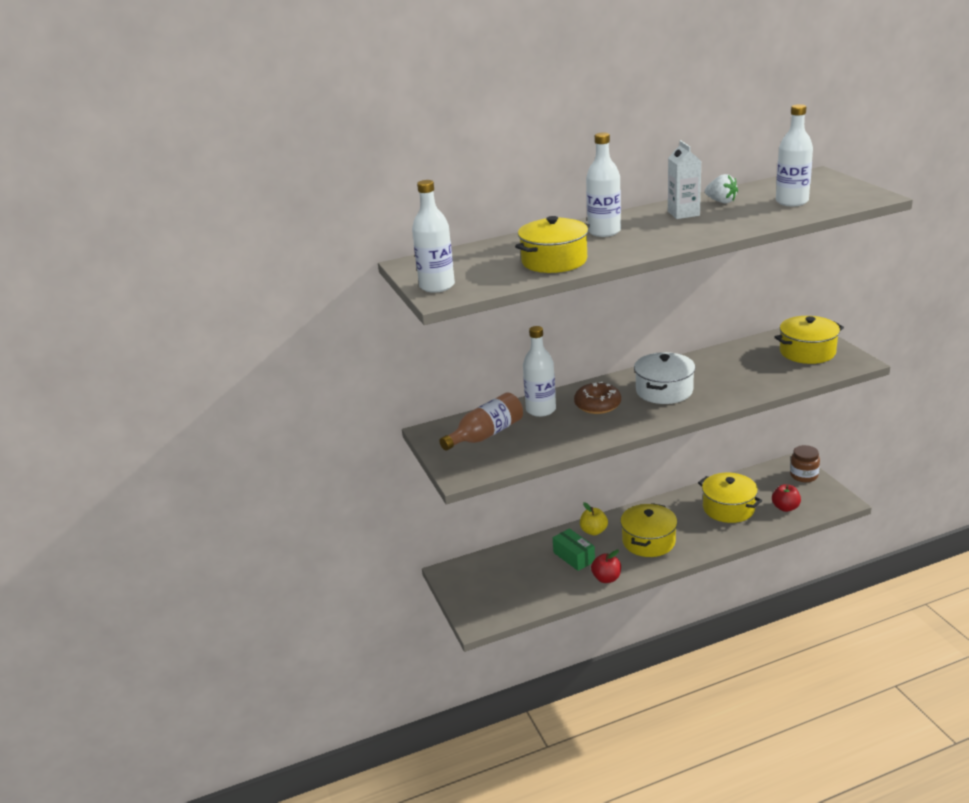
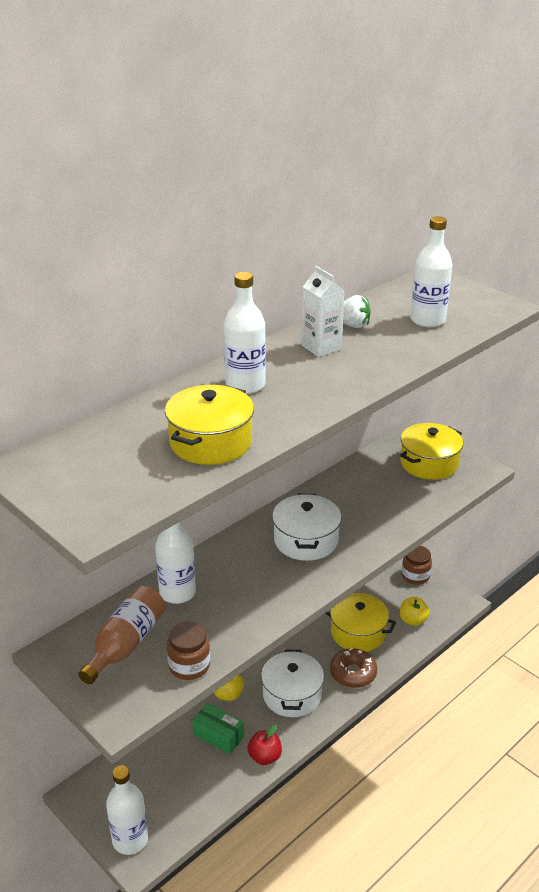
camera: 25 degrees left, 5 degrees up
white bottle [412,180,455,293] -> white bottle moved to [106,765,148,855]
brown donut [574,382,621,414] -> brown donut moved to [330,648,377,688]
yellow pot [620,503,677,557] -> white pot [261,649,324,717]
red apple [772,484,801,512] -> yellow apple [400,597,429,626]
none -> brown jar [167,621,210,680]

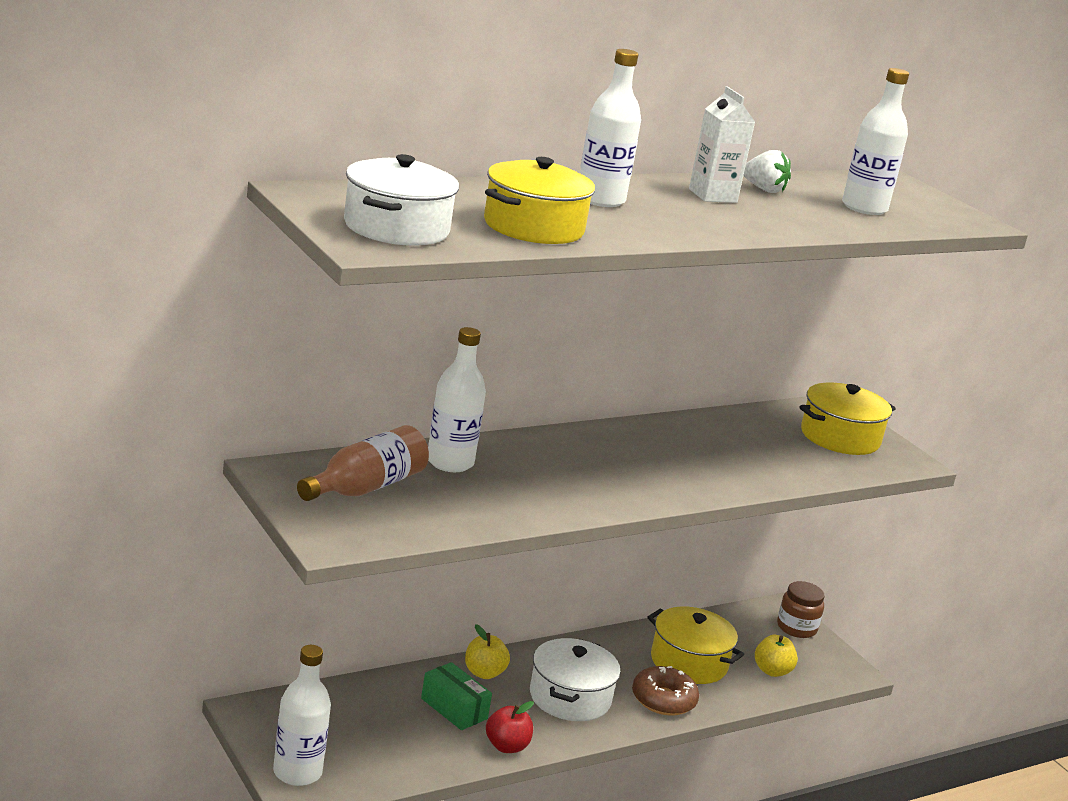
camera: 10 degrees right, 10 degrees down
brown jar [167,621,210,680] -> none
white pot [272,494,342,561] -> white pot moved to [344,154,459,245]

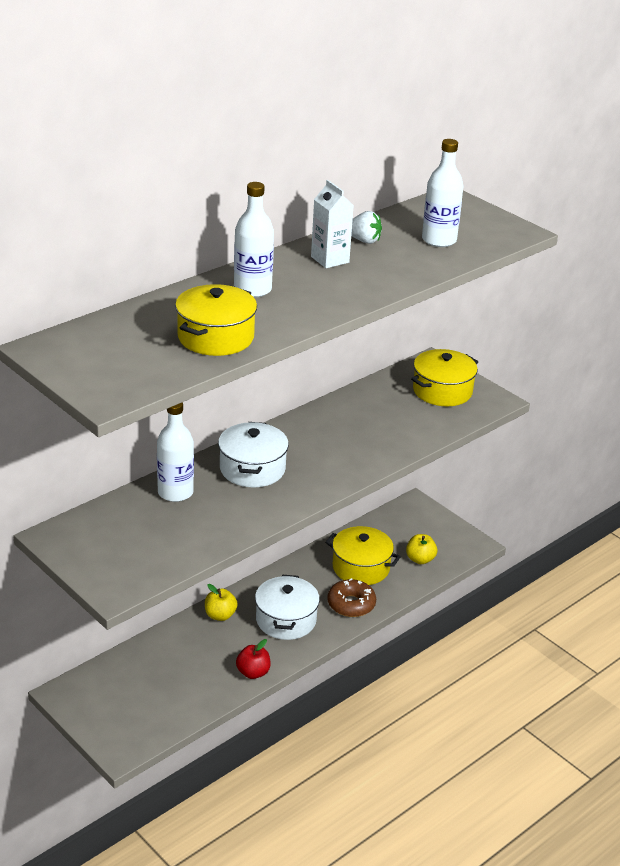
camera: 10 degrees left, 10 degrees up
white bottle [273,645,331,786] -> none
brown bottle [297,425,429,501] -> none
white pot [344,154,459,245] -> white pot moved to [218,422,289,487]
green box [421,662,492,730] -> none
brown jar [777,581,825,638] -> none

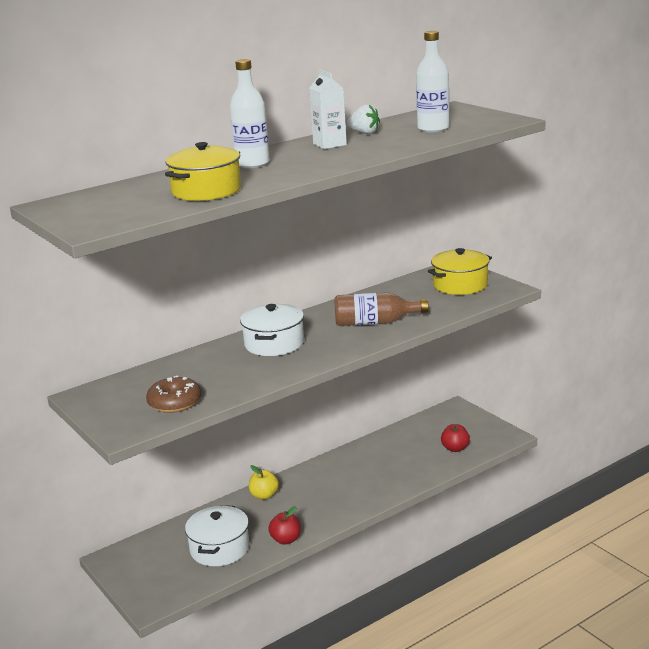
camera: 10 degrees right, 10 degrees down
white bottle [157,402,194,502] -> none
white pot [255,575,320,640] -> white pot moved to [185,505,250,566]
yellow pot [326,526,401,585] -> none
brown donut [327,578,376,617] -> brown donut moved to [146,375,201,413]
yellow apple [406,534,437,564] -> red apple [441,424,470,452]
none -> brown bottle [334,292,429,326]

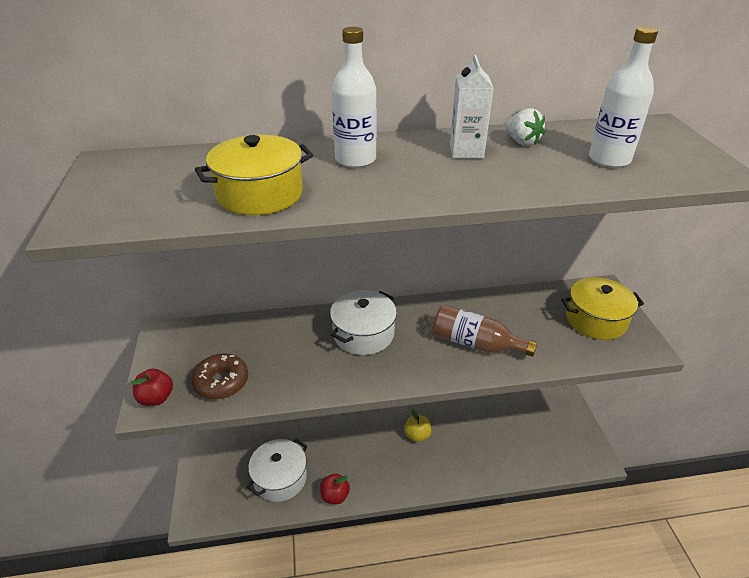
camera: 25 degrees right, 15 degrees up
yellow apple [249,465,279,500] -> yellow apple moved to [404,409,432,442]
red apple [441,424,470,452] -> red apple moved to [131,369,173,406]

